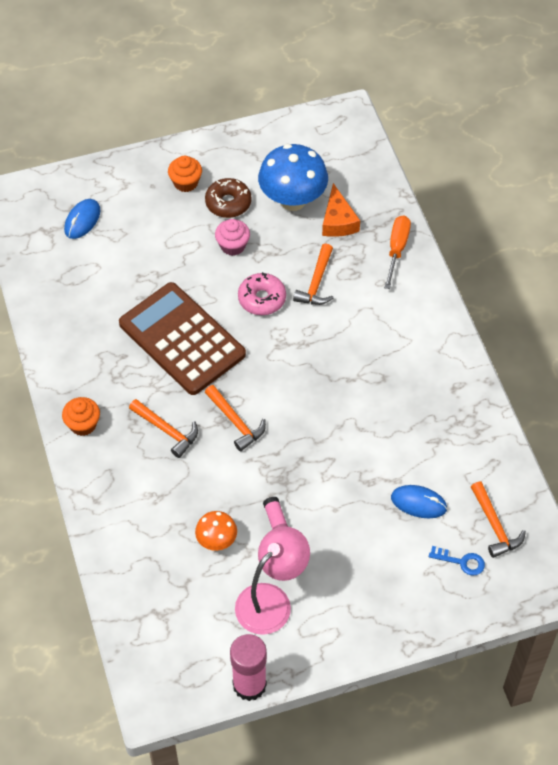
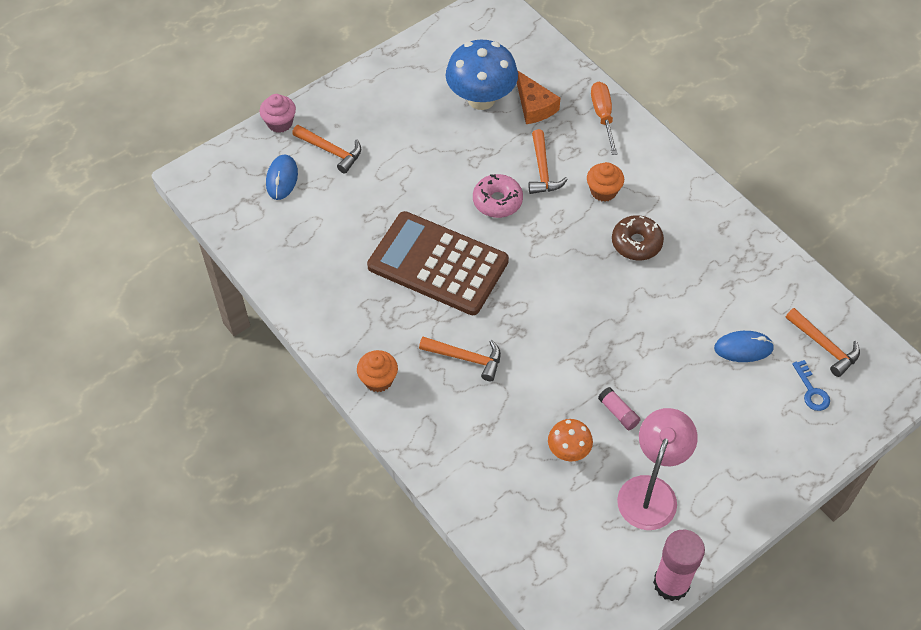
camera: 20 degrees left, 0 degrees up
orange cupcake [168,156,202,192] -> orange cupcake moved to [587,162,624,202]
brown donut [205,178,251,218] -> brown donut moved to [612,215,664,260]
orange hammer [205,385,266,451] -> orange hammer moved to [292,125,361,174]
pink cupcake [215,219,250,256] -> pink cupcake moved to [260,94,296,133]
blue key [429,546,485,576] -> blue key turned 75 degrees clockwise [792,360,830,411]

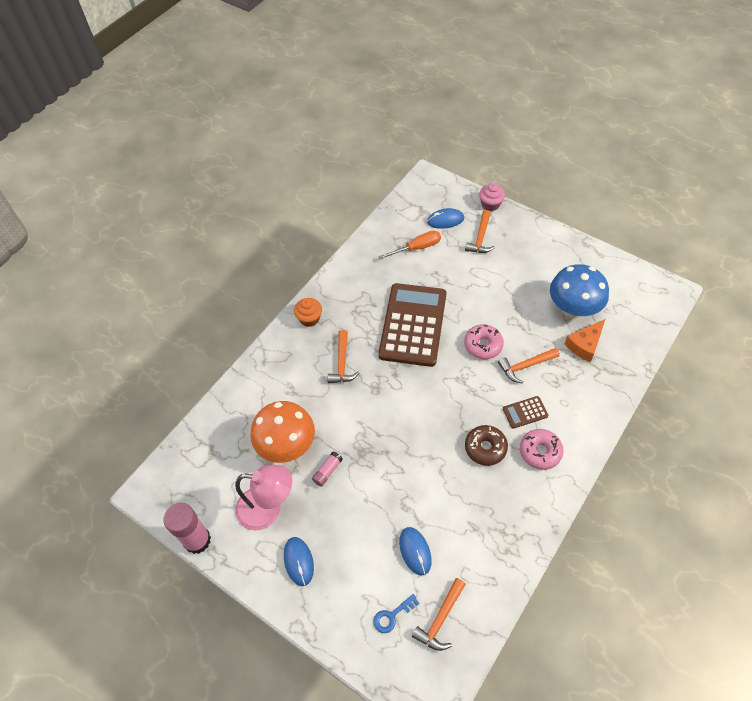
camera: 75 degrees right, 0 degrees up
orange mushroom [548,419,593,461] -> orange mushroom [250,401,315,463], size x1.90
orange cupcake [587,162,624,202] -> brown calculator [503,396,548,429]
orange screwdriver [591,82,618,155] -> orange screwdriver moved to [378,231,441,260]
none -> blue mouse [284,537,314,586]
none -> pink donut [520,429,564,470]

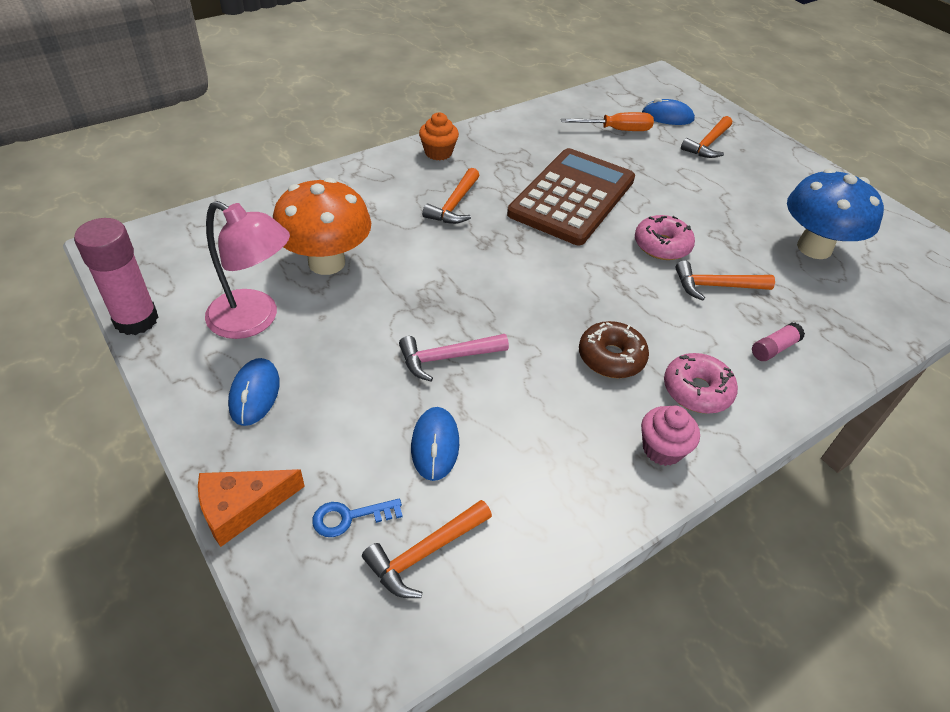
camera: 15 degrees right, 10 degrees down
pink glue stick [312,451,343,487] -> pink glue stick moved to [752,322,805,361]
pink cupcake [479,183,505,211] -> pink cupcake moved to [641,406,700,466]
brown calculator [503,396,548,429] -> none
orange cheese [565,319,605,362] -> orange cheese moved to [198,469,305,547]
none -> pink hammer [399,334,509,382]

